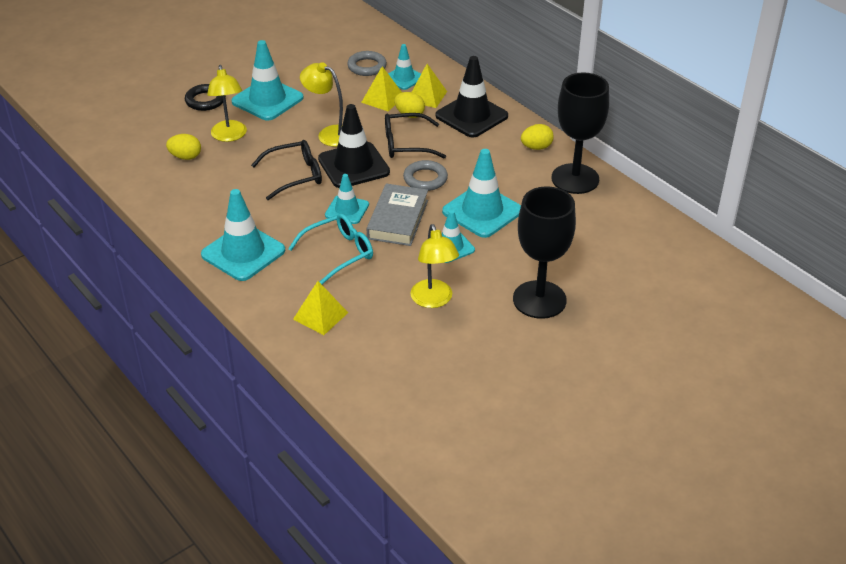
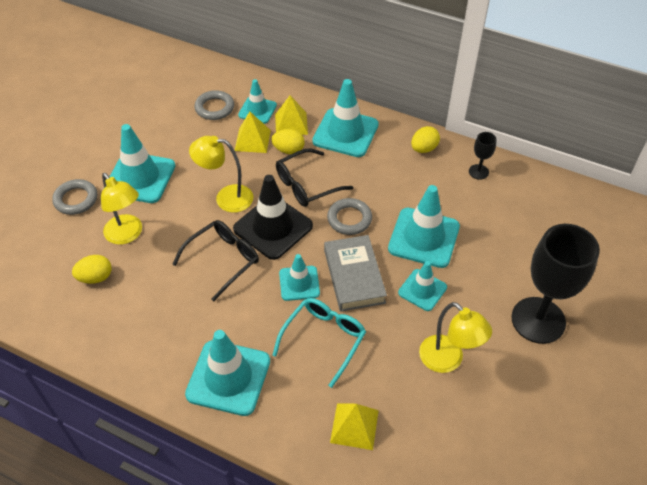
camera: 25 degrees left, 10 degrees up
black ring [185,84,226,111] -> grey ring [52,179,97,215]
black traffic cone [435,56,508,138] -> turquoise traffic cone [312,79,379,157]
black goblet [552,72,609,194] -> black goblet [469,132,497,180], size x0.44

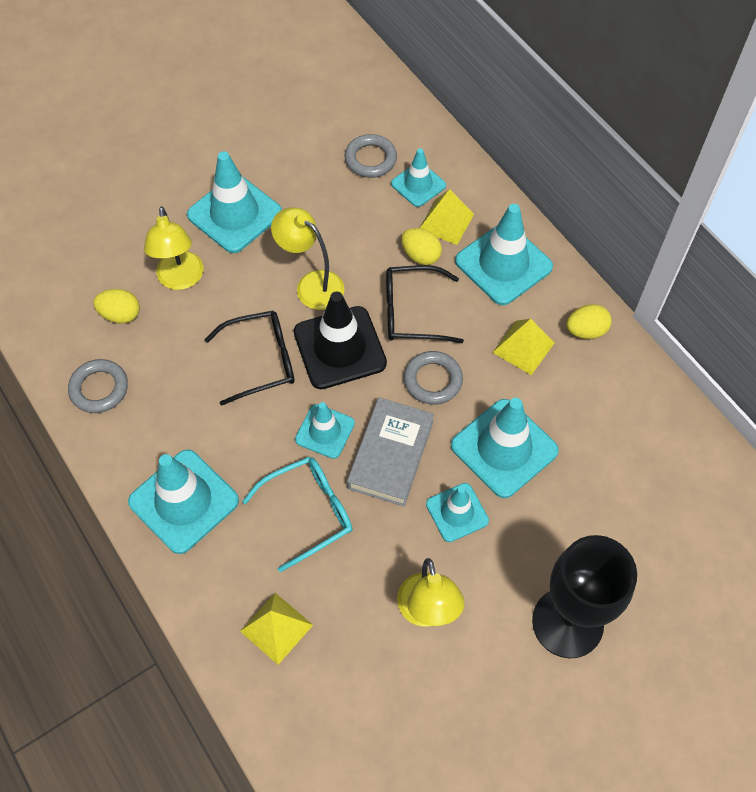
camera: 30 degrees right, 10 degrees up
grey ring [52,179,97,215] -> grey ring moved to [68,359,128,413]
yellow pyramid [234,112,271,153] -> yellow pyramid moved to [492,319,554,375]
black goblet [469,132,497,180] -> none

